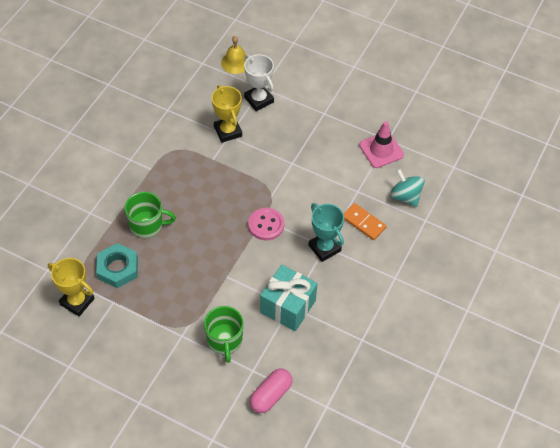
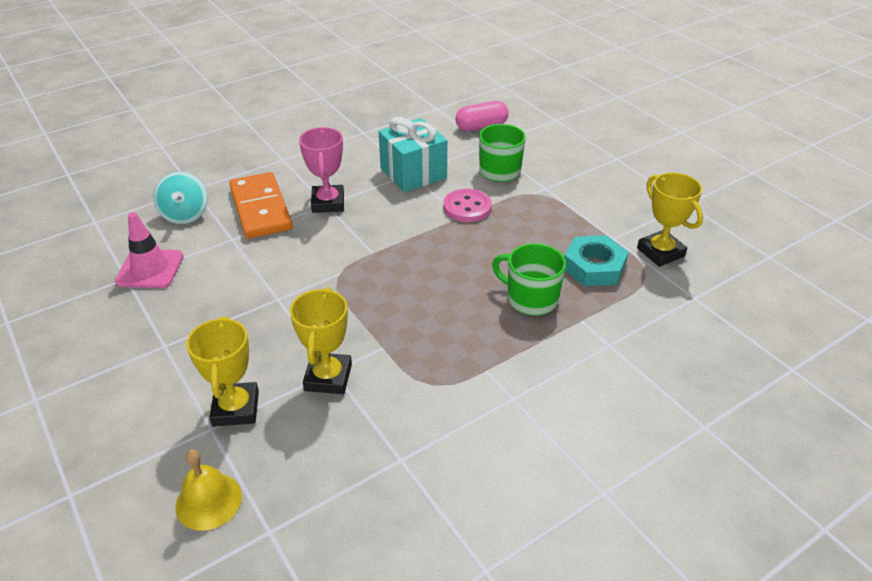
camera: 150 degrees left, 15 degrees down
white trophy [244,54,274,111] -> yellow trophy [186,316,259,427]
pink button [248,208,284,240] -> pink button moved to [443,189,492,222]
turquoise trophy [309,203,344,262] -> pink trophy [299,127,344,213]
orange domino [343,203,387,240] -> orange domino [229,172,293,239], size x1.63

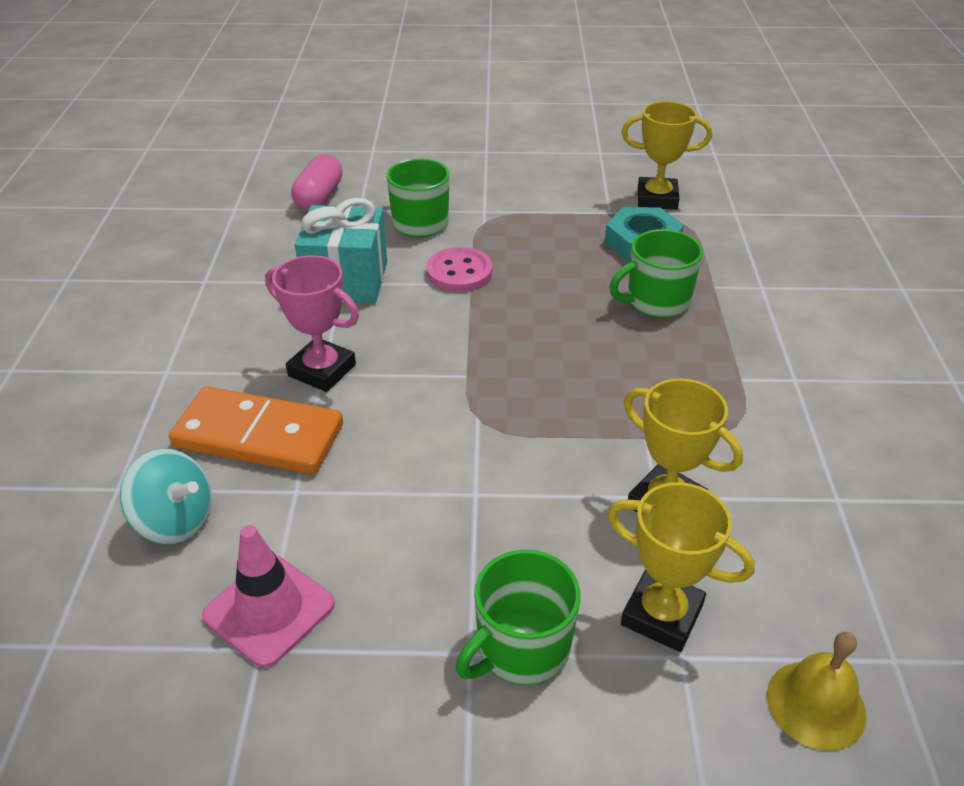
camera: 55 degrees left, 0 degrees up
none -> green mug [456,550,581,685]

